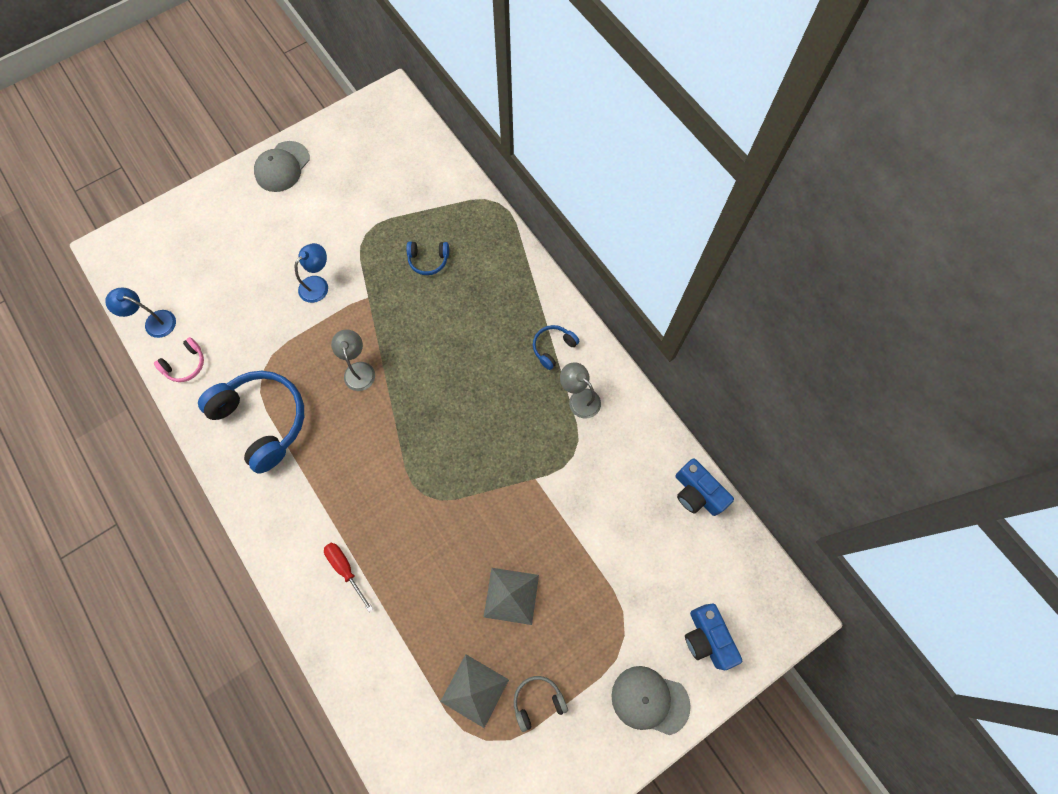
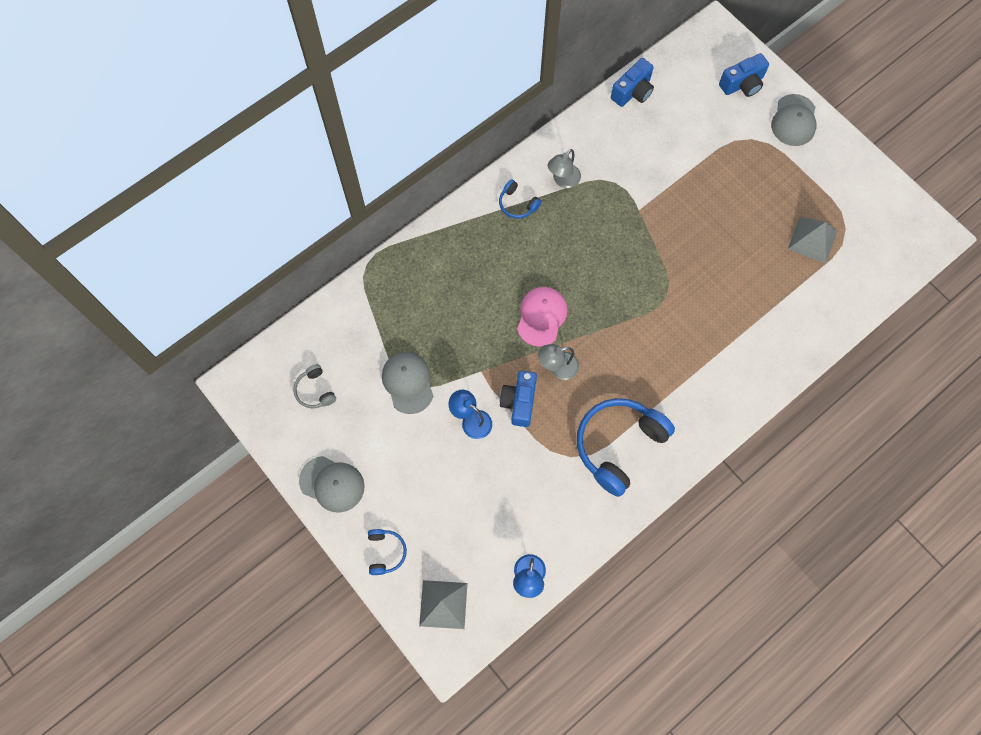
camera: 95 degrees left, 0 degrees up
pink headphones [154,337,204,382] -> none
red screwdriver [324,543,373,612] -> none
blue headphones [406,241,449,275] -> blue headphones moved to [368,529,407,575]
grey pyramid [484,568,539,625] -> grey pyramid moved to [419,580,468,629]
grey headphones [514,676,568,732] -> grey headphones moved to [293,364,336,408]
none -> grey cap [382,352,433,414]
none -> blue camera [500,371,537,427]
none -> pink cap [517,287,567,347]

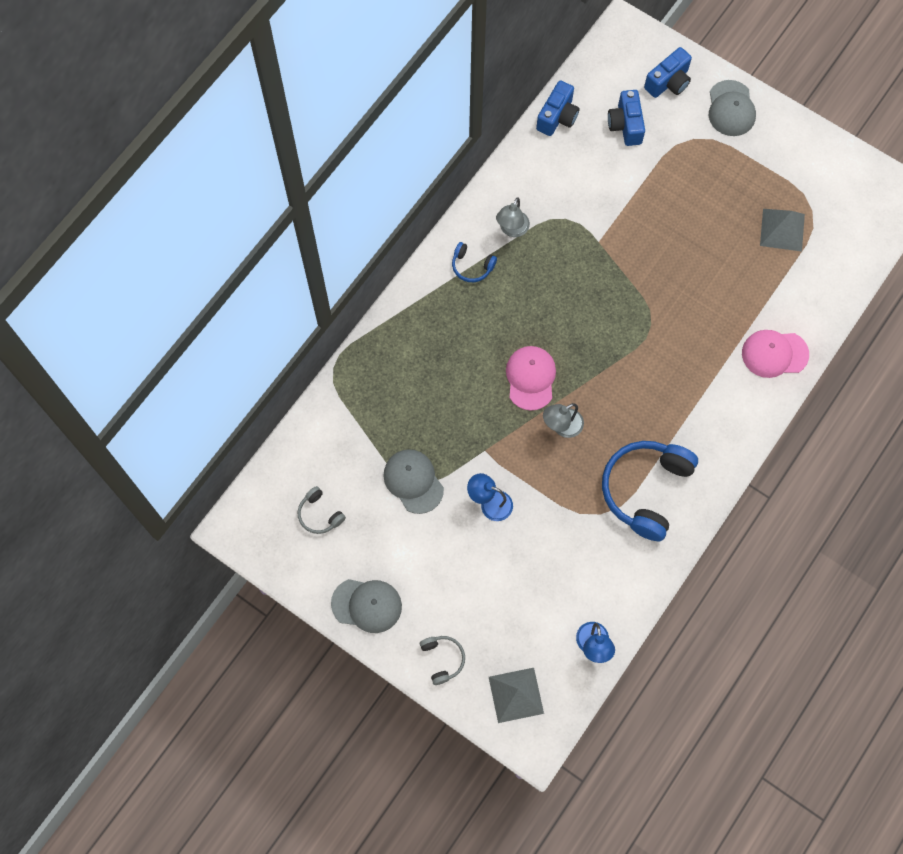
camera: 15 degrees left, 0 degrees up
blue headphones [368,529,407,575] -> grey headphones [420,636,465,685]
blue camera [500,371,537,427] -> blue camera moved to [608,90,645,146]
none -> pink cap [742,330,809,378]

